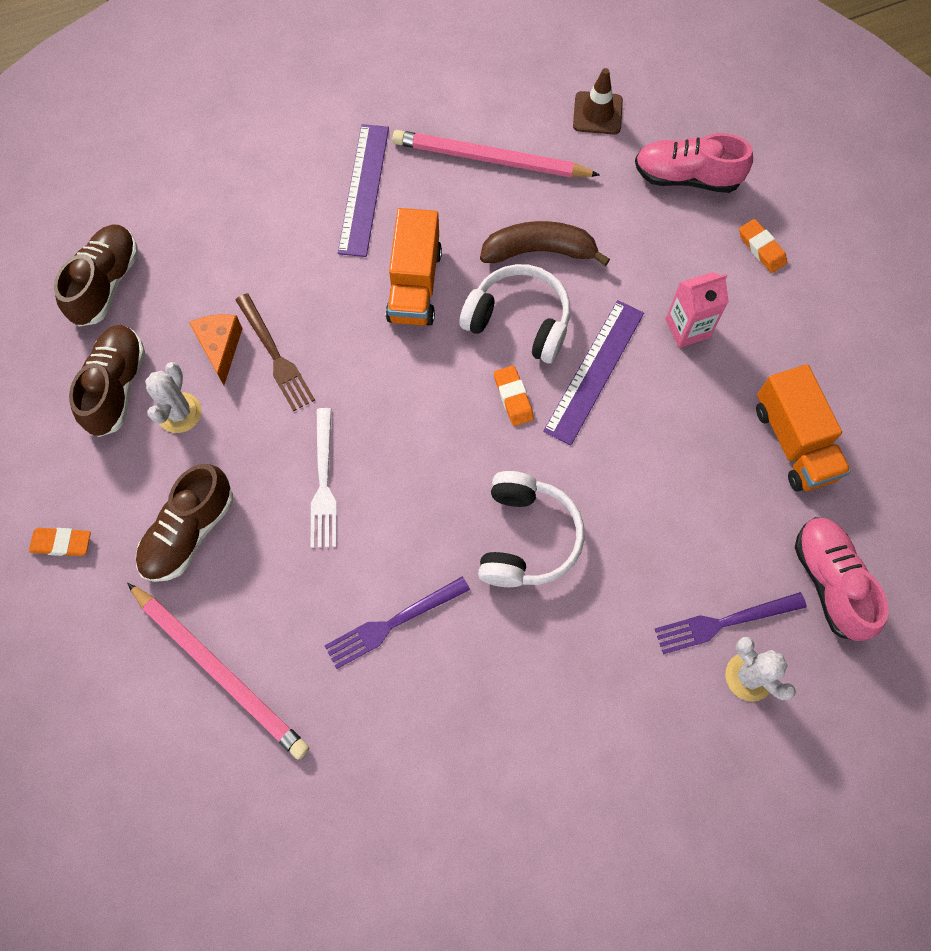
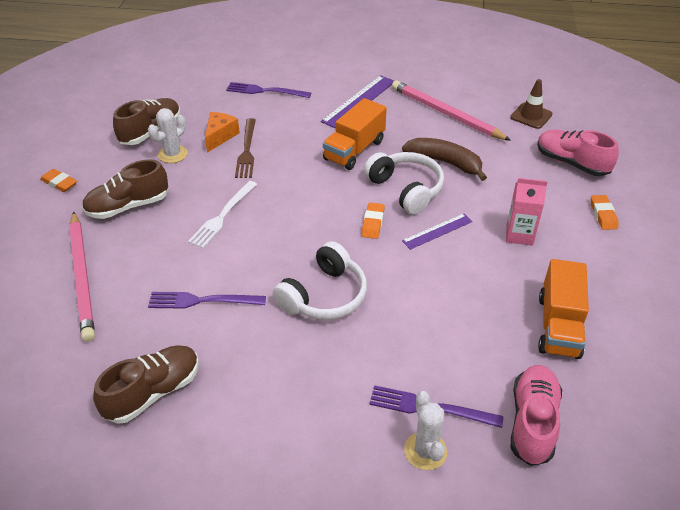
camera: 30 degrees right, 25 degrees down
brown shoe [54,225,138,326] -> brown shoe moved to [93,345,199,424]
purple ruler [543,300,644,445] -> purple ruler [402,214,473,250], size x0.62
none -> purple fork [226,82,311,98]

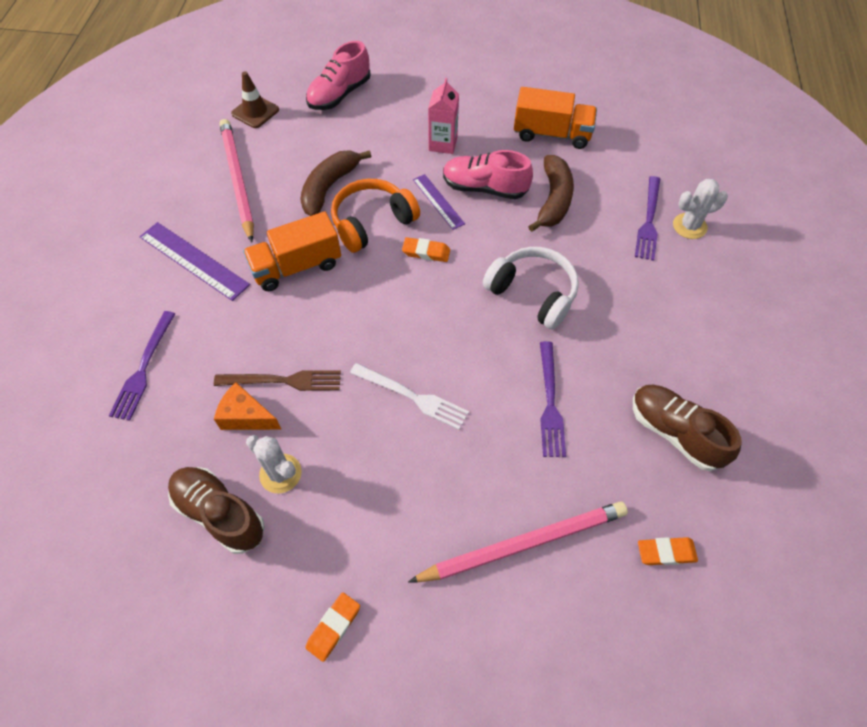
camera: 90 degrees left, 15 degrees up
brown shoe [82,159,168,219] -> none
orange truck [323,98,387,170] -> orange truck turned 120 degrees clockwise [243,211,341,291]
white headphones [364,152,444,215] -> orange headphones [331,179,420,253]
pink pencil [392,80,511,141] -> pink pencil turned 120 degrees clockwise [220,119,254,242]
pink shoe [511,365,562,466] -> pink shoe moved to [443,150,533,199]
orange eraser [591,195,618,230] -> orange eraser moved to [638,537,698,565]
none -> brown banana [528,155,574,232]

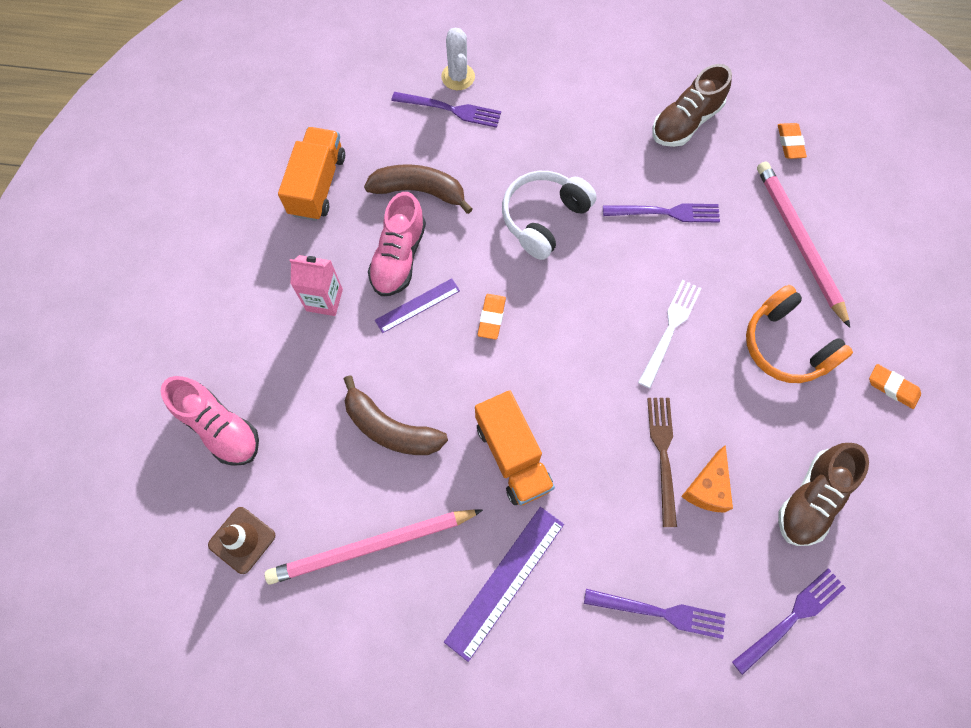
camera: 90 degrees left, 10 degrees up
white cactus [246,435,302,493] -> none
orange headphones [331,179,420,253] -> orange headphones moved to [746,285,853,383]
none -> purple fork [732,568,846,675]

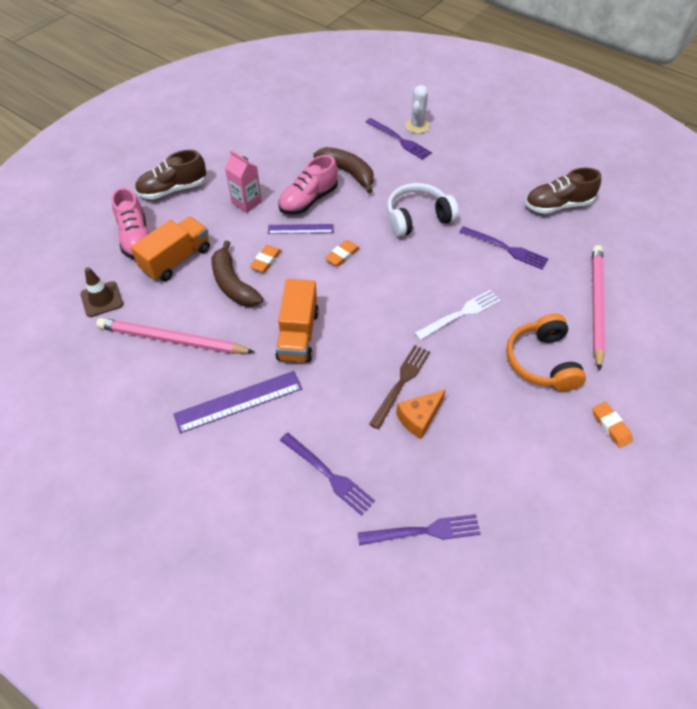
camera: 30 degrees right, 15 degrees down
orange truck [278,127,345,221] -> orange truck moved to [131,217,210,281]
orange eraser [778,123,807,159] -> orange eraser moved to [250,245,282,272]
brown shoe [778,443,869,546] -> brown shoe moved to [135,150,206,200]

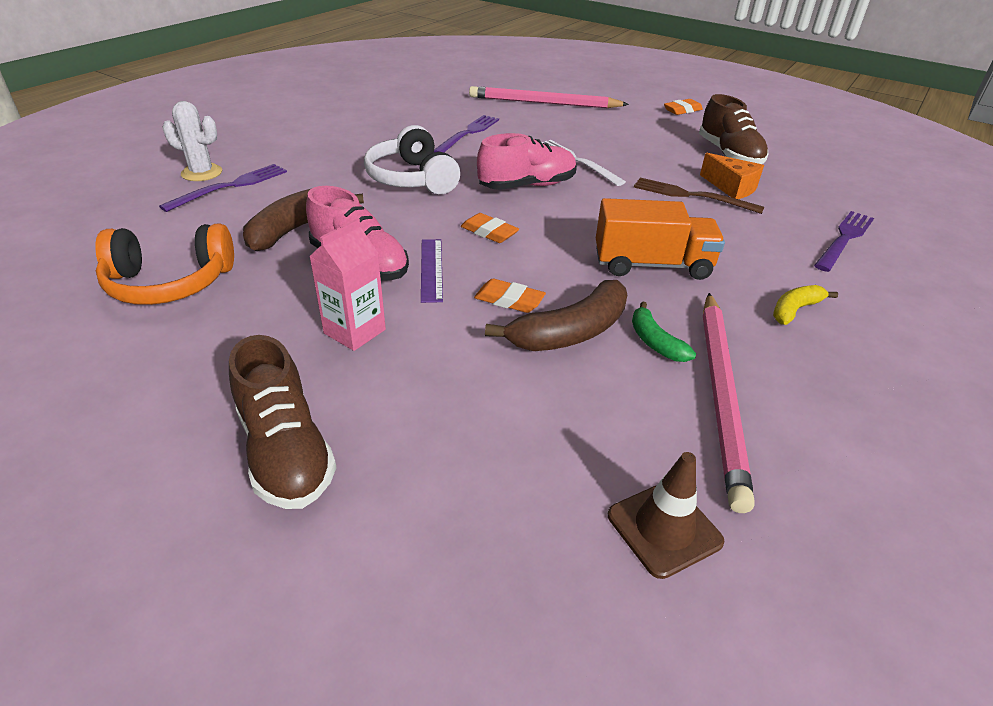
camera: 95 degrees left, 15 degrees down
pink shoe [111,187,150,259] -> pink shoe moved to [477,133,577,190]
orange truck [131,217,210,281] -> none
purple ruler [173,371,302,433] -> yellow banana [773,285,838,325]
purple fork [358,514,481,545] -> none
orange headphones [506,314,586,391] -> orange headphones moved to [95,223,234,305]
brown shoe [525,168,601,214] -> brown shoe moved to [699,94,768,164]
none -> green banana [632,301,696,362]

